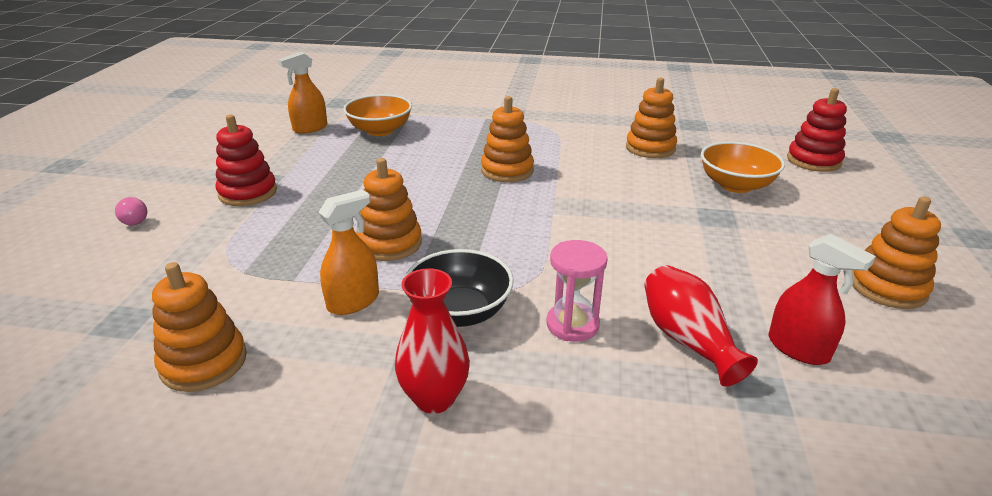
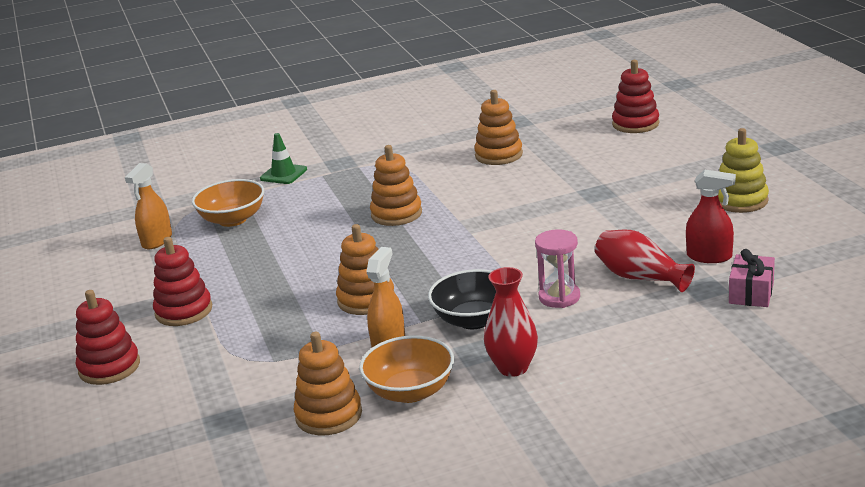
camera: 25 degrees left, 5 degrees down
pink light bulb [115,197,147,225] -> red stacking toy [76,290,140,385]
orange bowl [701,142,785,193] -> orange bowl moved to [359,335,454,403]
orange stacking toy [852,196,941,309] -> yellow stacking toy [718,128,769,213]
none -> green traffic cone [260,133,307,184]
none -> pink gift [729,249,775,307]

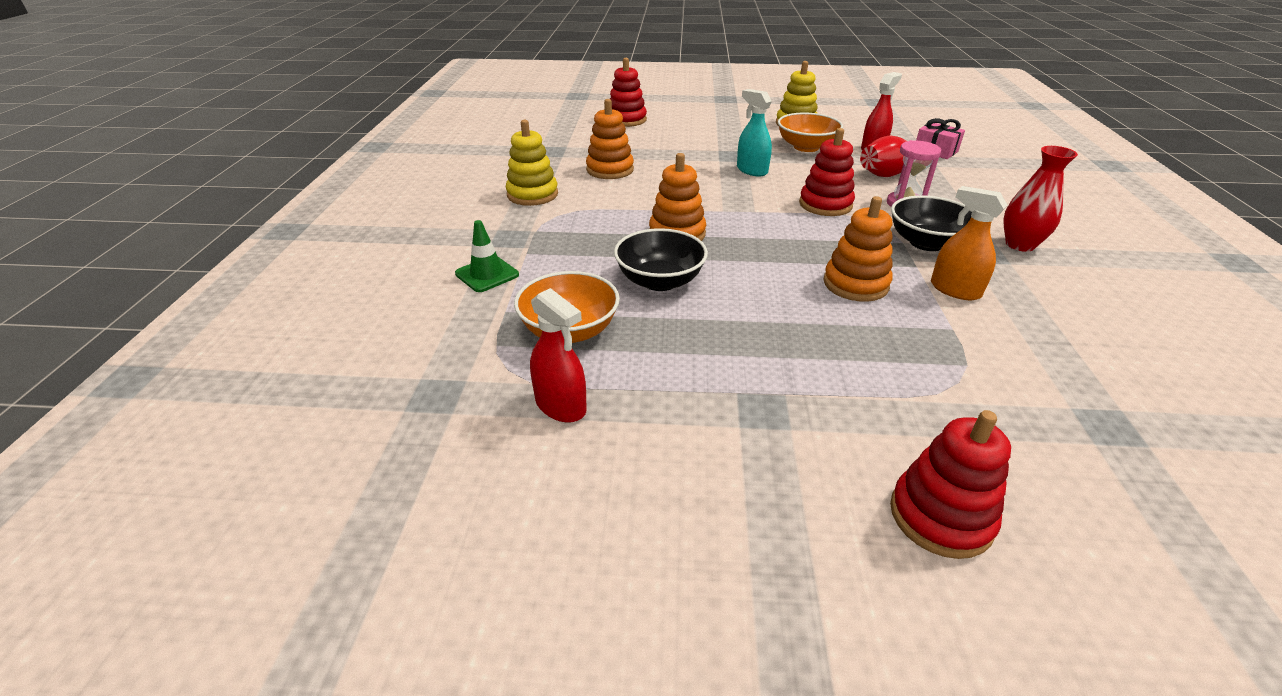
camera: 70 degrees left, 10 degrees up
orange spray bottle [125,163,172,249] -> red spray bottle [530,288,587,423]
red stacking toy [153,237,212,326] -> red stacking toy moved to [799,128,855,216]
orange stacking toy [294,332,362,435] -> none
orange bowl [359,335,454,403] -> orange bowl moved to [778,112,843,152]
none -> yellow stacking toy [506,120,558,206]
none -> black bowl [614,228,708,291]
none -> turquoise spray bottle [737,89,772,177]

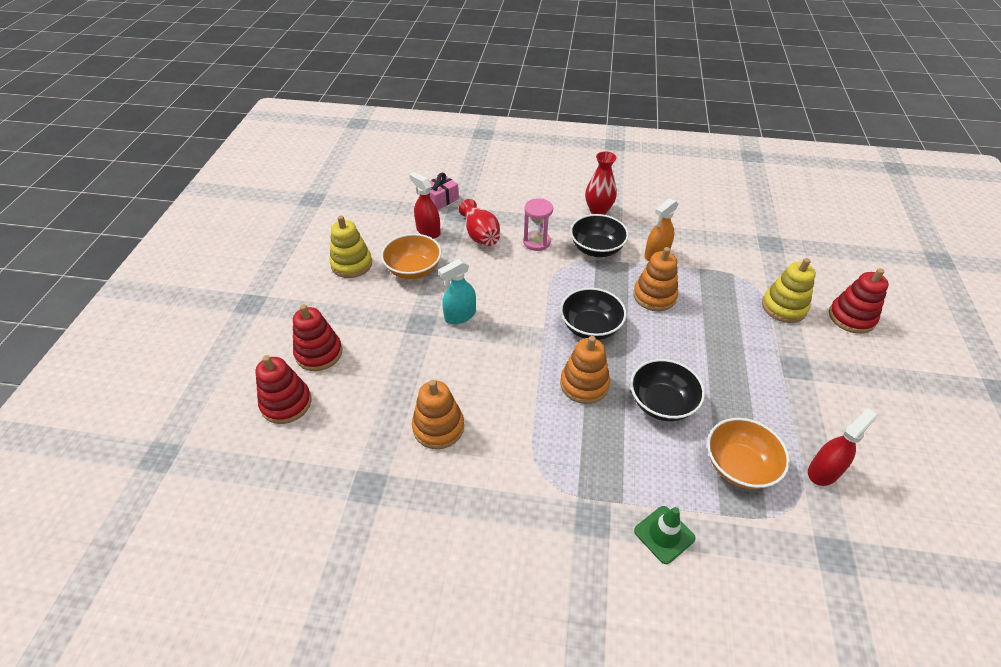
camera: 85 degrees left, 10 degrees up
yellow stacking toy [506,120,558,206] -> yellow stacking toy moved to [762,258,816,323]
red stacking toy [799,128,855,216] -> red stacking toy moved to [293,304,343,371]
none -> black bowl [560,288,627,340]

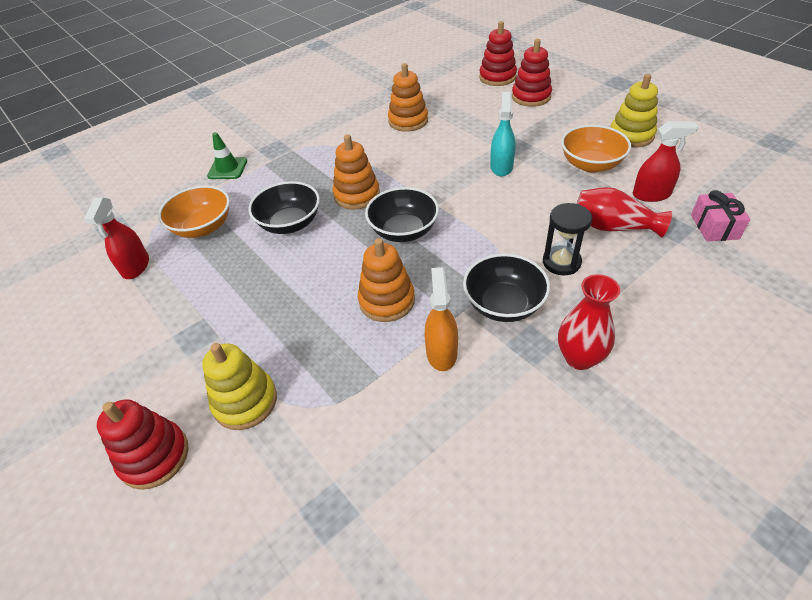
camera: 135 degrees right, 0 degrees up
pink hourglass [523,198,553,251] -> black hourglass [543,203,592,275]

